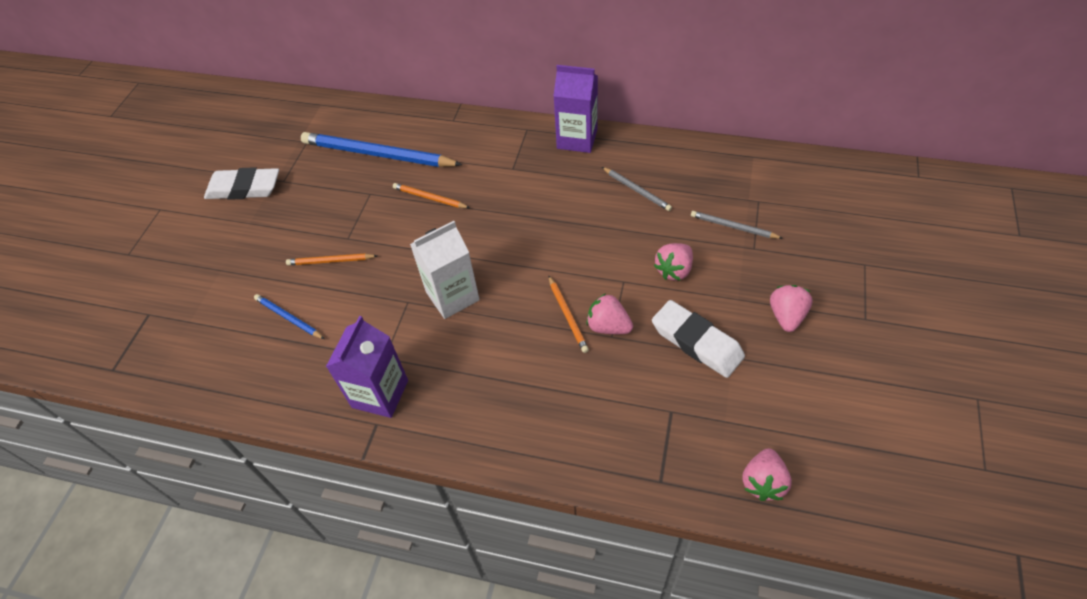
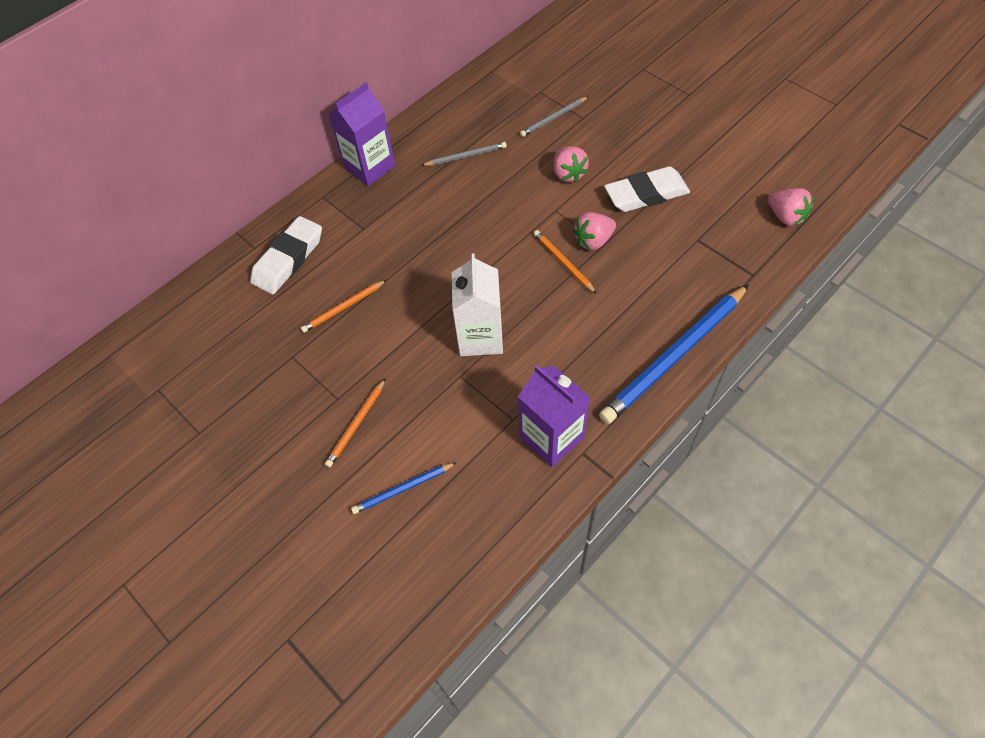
camera: 60 degrees left, 5 degrees up
white eraser [204,167,279,200] -> white eraser moved to [250,216,322,294]
blue pencil [301,132,462,167] -> blue pencil moved to [599,284,749,424]
orange pencil [549,276,589,353] -> orange pencil turned 135 degrees counterclockwise [534,230,597,294]
pink strawberry [770,285,813,332] -> none

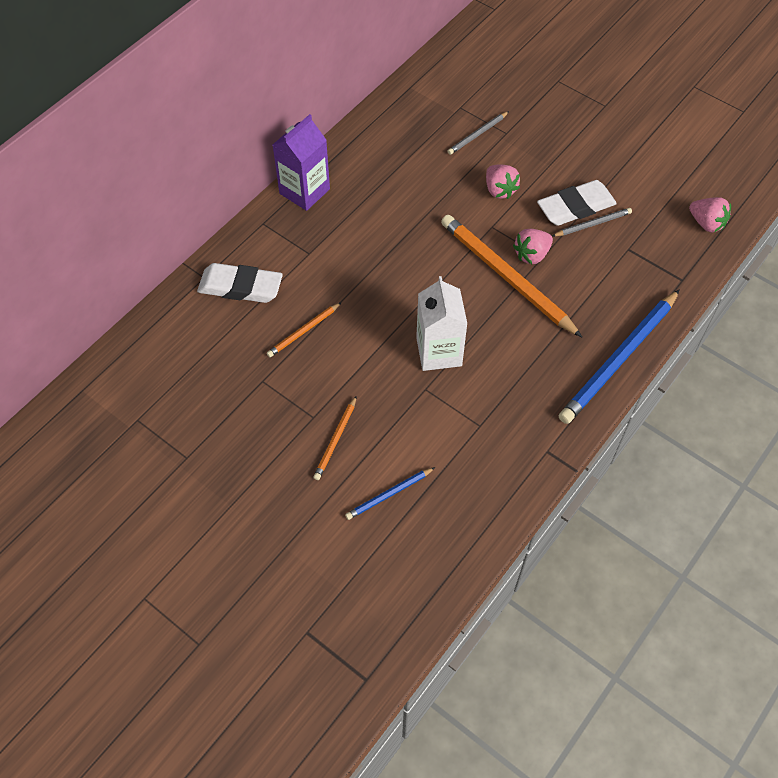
camera: 10 degrees left, 0 degrees up
white eraser [250,216,322,294] -> white eraser turned 75 degrees clockwise [197,263,283,303]
grey pencil [421,142,507,166] -> grey pencil moved to [552,208,632,236]
purple carton [518,365,590,467] -> none
orange pencil [534,230,597,294] -> orange pencil [441,215,582,337], size x2.10

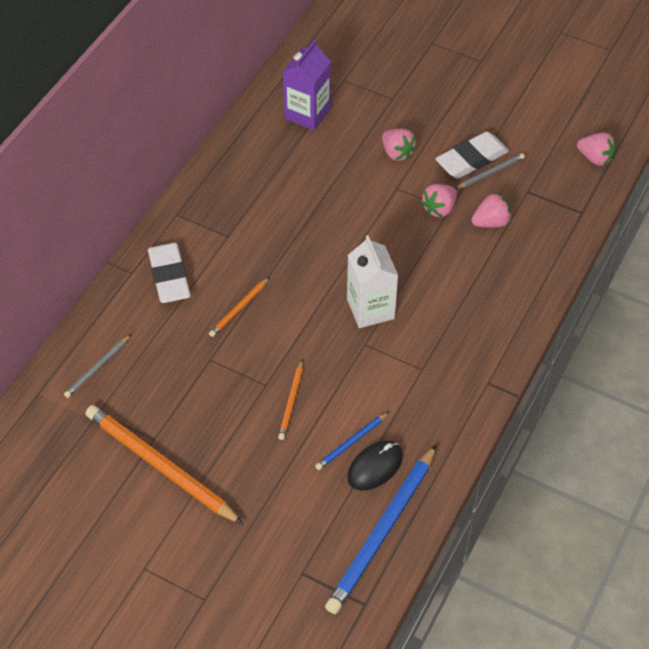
camera: 10 degrees left, 5 degrees down
white eraser [197,263,283,303] -> white eraser turned 75 degrees clockwise [148,243,191,303]
purple carton [273,114,330,211] -> purple carton moved to [283,40,331,130]
orange pencil [441,215,582,337] -> orange pencil moved to [86,405,243,524]
grey pencil [448,111,509,155] -> grey pencil moved to [64,334,131,398]
blue pencil [559,289,680,424] -> blue pencil moved to [325,444,437,614]
none -> black mouse [347,441,403,491]
none -> pink strawberry [471,193,511,228]

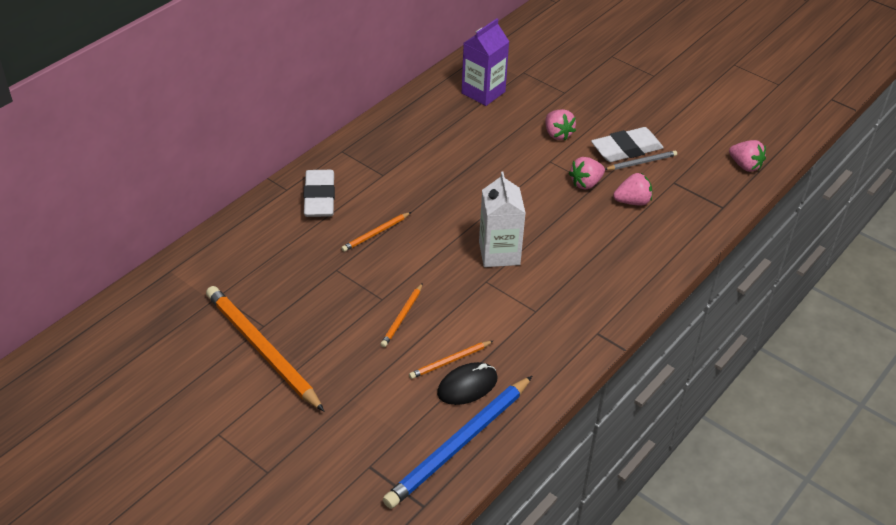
camera: 10 degrees right, 10 degrees down
grey pencil [64,334,131,398] -> none
blue pencil [315,412,389,470] -> orange pencil [409,341,493,379]

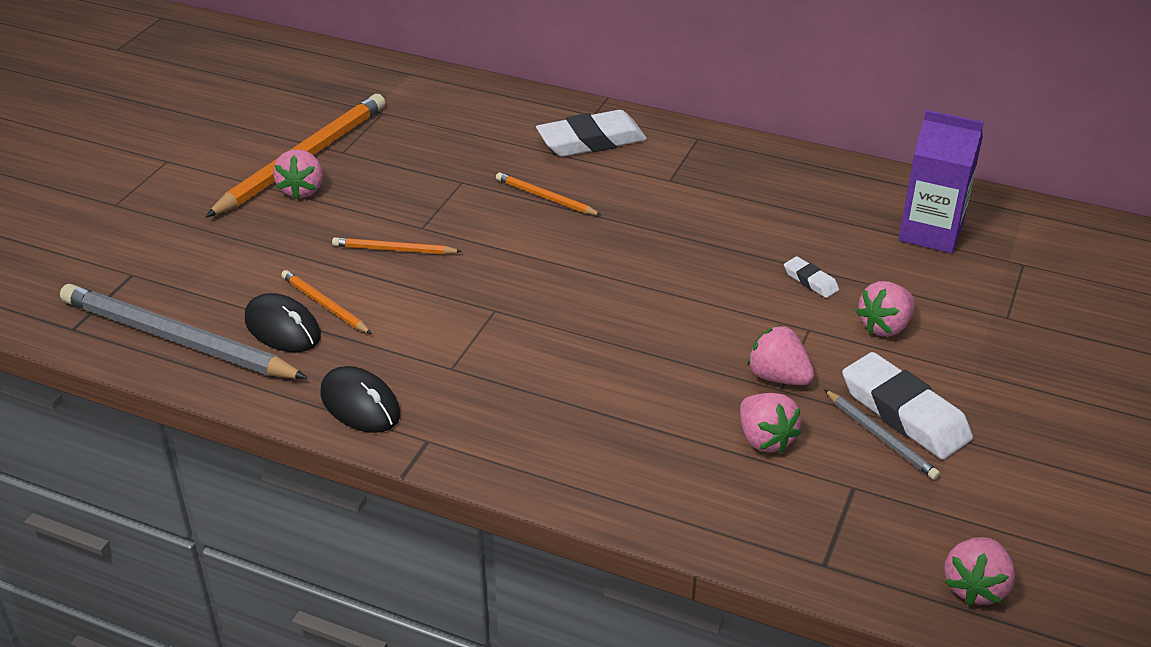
camera: 75 degrees right, 5 degrees down
blue pencil [383,376,532,509] -> grey pencil [60,284,308,379]
white carton [479,172,526,267] -> none
none -> pink strawberry [273,149,323,199]
none -> black mouse [320,366,400,433]
none -> white eraser [784,256,839,298]

